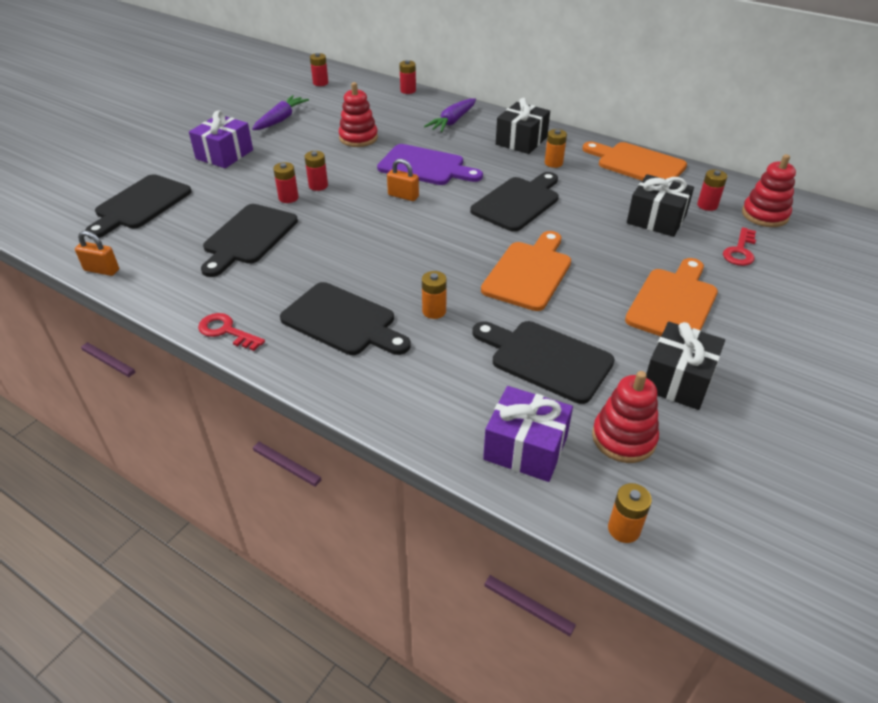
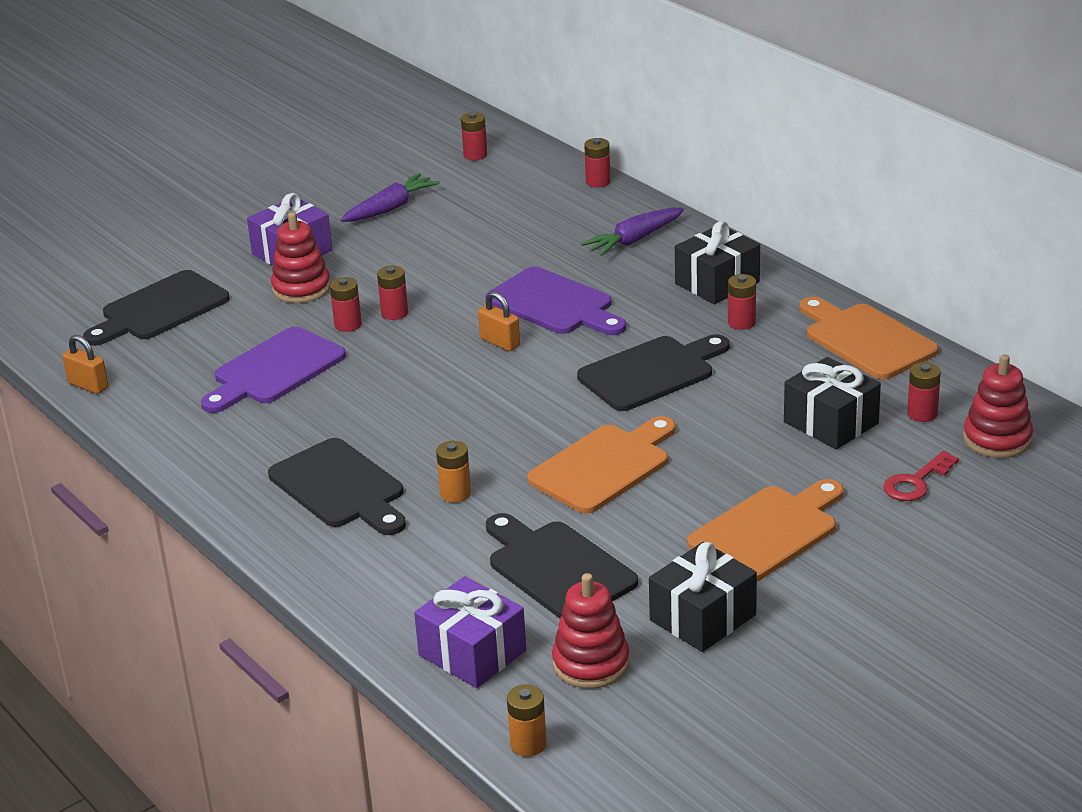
camera: 20 degrees right, 10 degrees down
red key [198,313,265,351] -> none
black cutting board [201,204,298,277] -> purple cutting board [201,327,346,413]
red stacking toy [339,82,378,147] -> red stacking toy moved to [271,212,331,303]
orange battery [545,129,567,168] -> red battery [728,274,756,330]

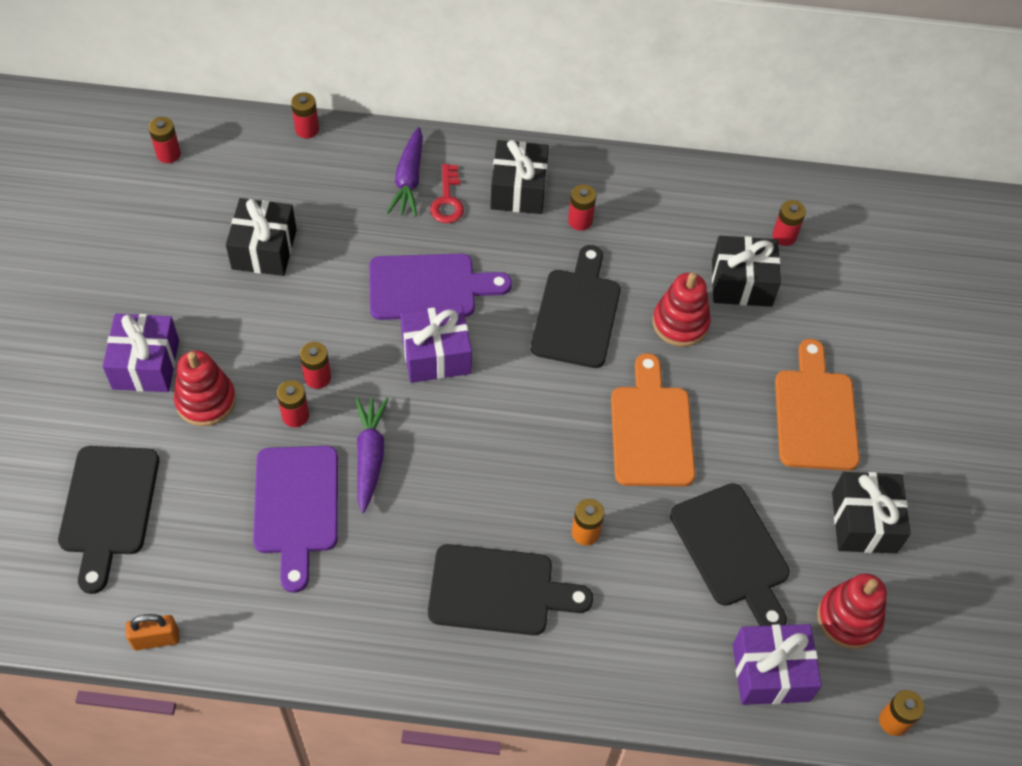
camera: 50 degrees left, 25 degrees up
purple carrot [341,173,440,222] -> purple carrot moved to [355,397,389,513]
orange padlock [478,291,520,351] -> purple gift [400,305,472,383]
black cutting board [486,513,638,618] -> black cutting board turned 120 degrees counterclockwise [670,483,790,626]
orange cutting board [799,297,939,379] -> none
red key [883,451,959,501] -> red key moved to [430,164,464,223]
red stacking toy [963,354,1033,458] -> red stacking toy moved to [653,272,711,347]
none -> black gift [226,198,297,276]

